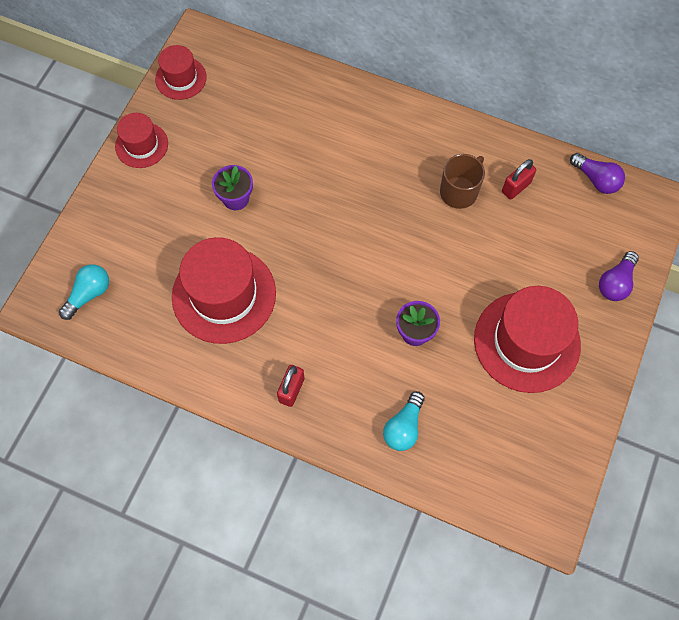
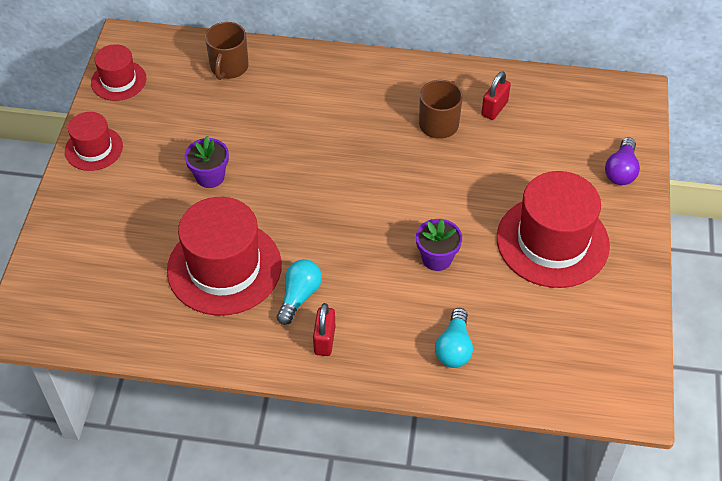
camera: 15 degrees left, 15 degrees down
turquoise light bulb [59,264,109,320] -> turquoise light bulb moved to [277,259,322,325]
purple light bulb [570,153,625,194] -> none
none -> brown mug [205,22,249,80]

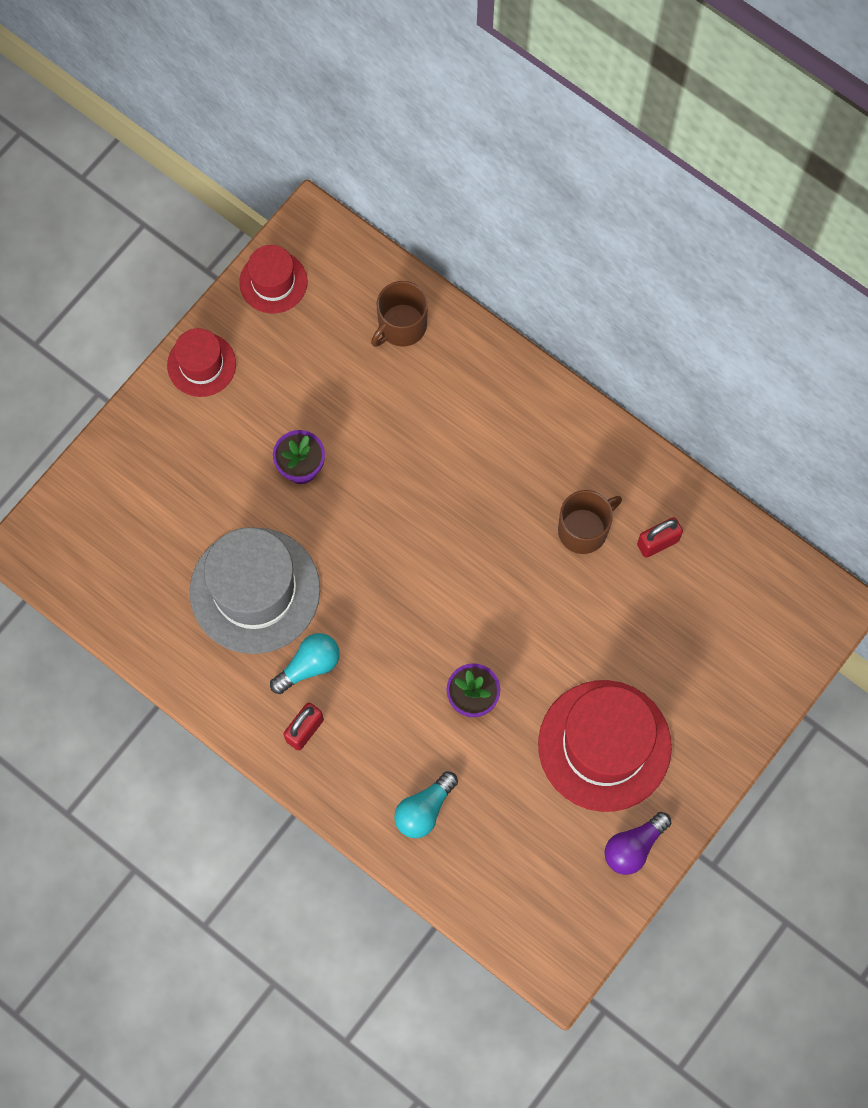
camera: 30 degrees right, 20 degrees up
red hat [167,197,282,316] -> grey hat [190,527,320,654]
purple light bulb [605,137,640,185] -> purple light bulb moved to [605,812,671,875]

